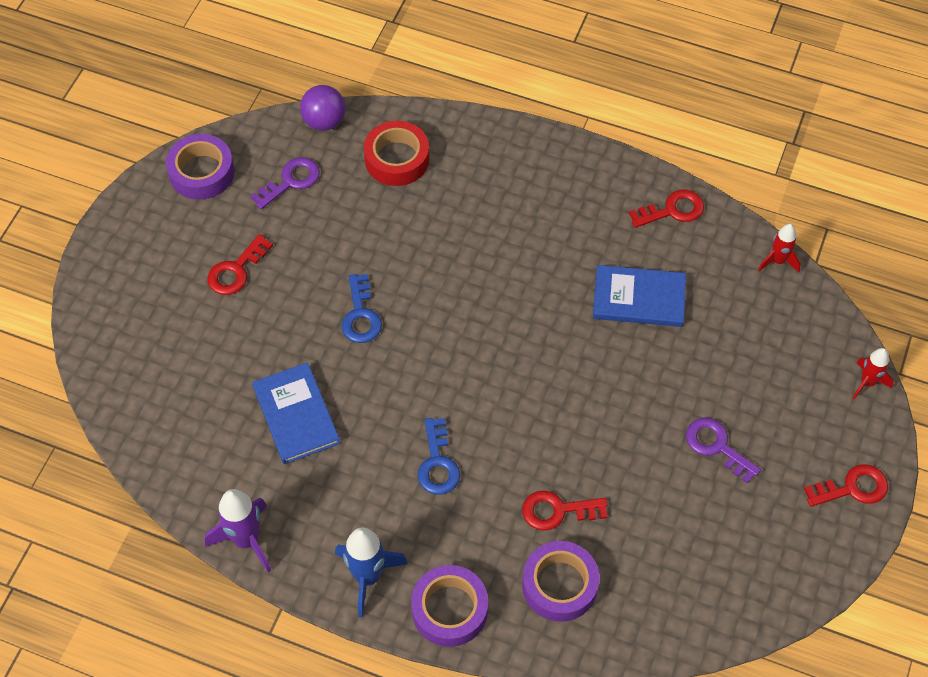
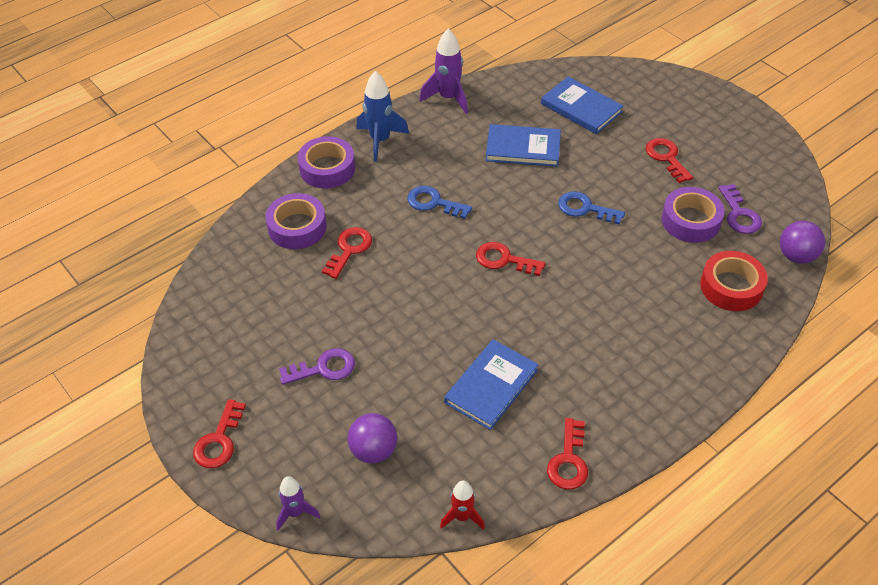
camera: 120 degrees right, 10 degrees down
purple tape [166,134,235,200] -> purple tape moved to [662,187,724,243]
red rocket [853,348,894,399] -> purple rocket [276,476,320,531]
none -> purple ball [348,413,397,464]
none -> red key [476,242,545,276]
none -> blue book [541,76,623,134]

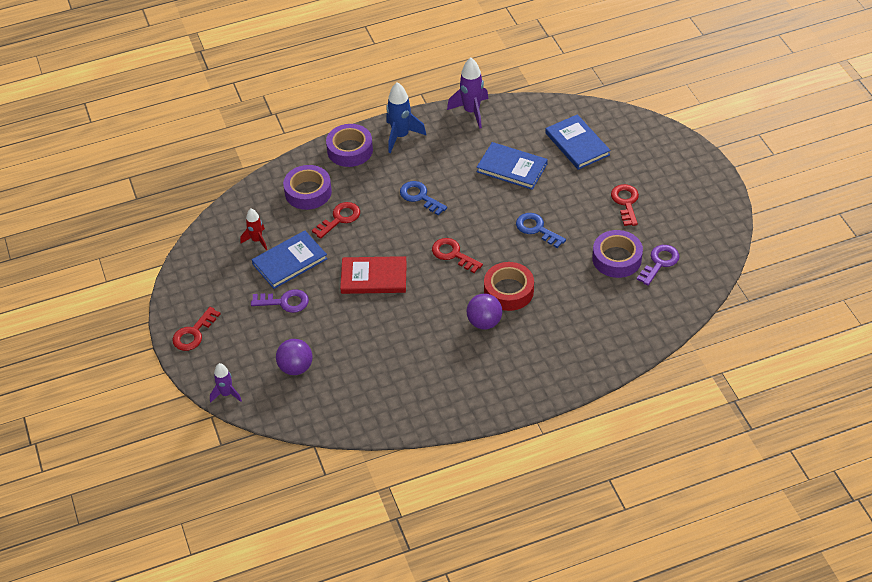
camera: 20 degrees right, 0 degrees up
red rocket [440,480,485,530] -> red rocket moved to [240,208,267,250]
blue book [444,339,539,430] -> blue book moved to [252,231,327,289]
red key [547,418,588,490] -> none
red tape [700,251,768,311] -> red tape moved to [484,262,534,311]
purple key [718,184,762,234] -> purple key turned 150 degrees counterclockwise [637,245,679,286]
purple ball [780,221,825,264] -> purple ball moved to [466,293,502,330]
none -> red book [340,256,407,294]

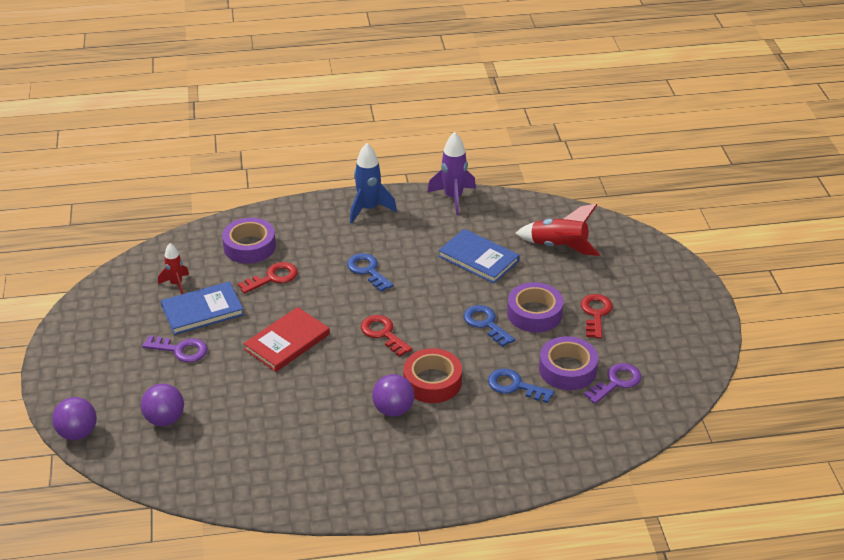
camera: 10 degrees right, 10 degrees down
red key [172,307,220,351] -> none
purple rocket [210,363,242,402] -> purple ball [52,397,97,440]
purple tape [326,124,373,167] -> purple tape moved to [507,282,563,333]
red book [340,256,407,294] -> red book turned 60 degrees counterclockwise [243,307,330,372]
blue book [545,114,611,170] -> red rocket [515,204,600,256]
none -> blue key [488,368,554,403]

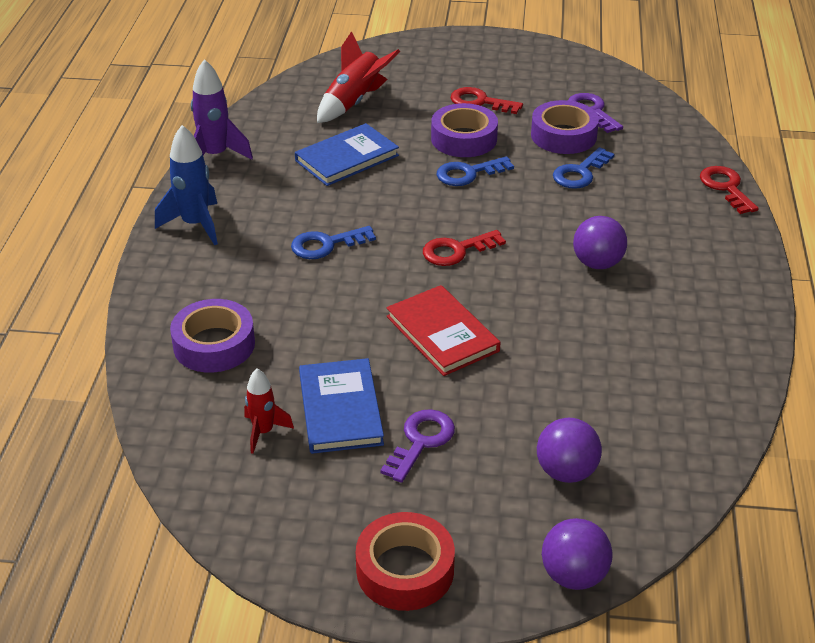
camera: 75 degrees left, 0 degrees up
red key [238,262,298,294] -> red key moved to [700,166,759,214]
red tape [403,348,462,403] -> red tape moved to [356,512,455,611]

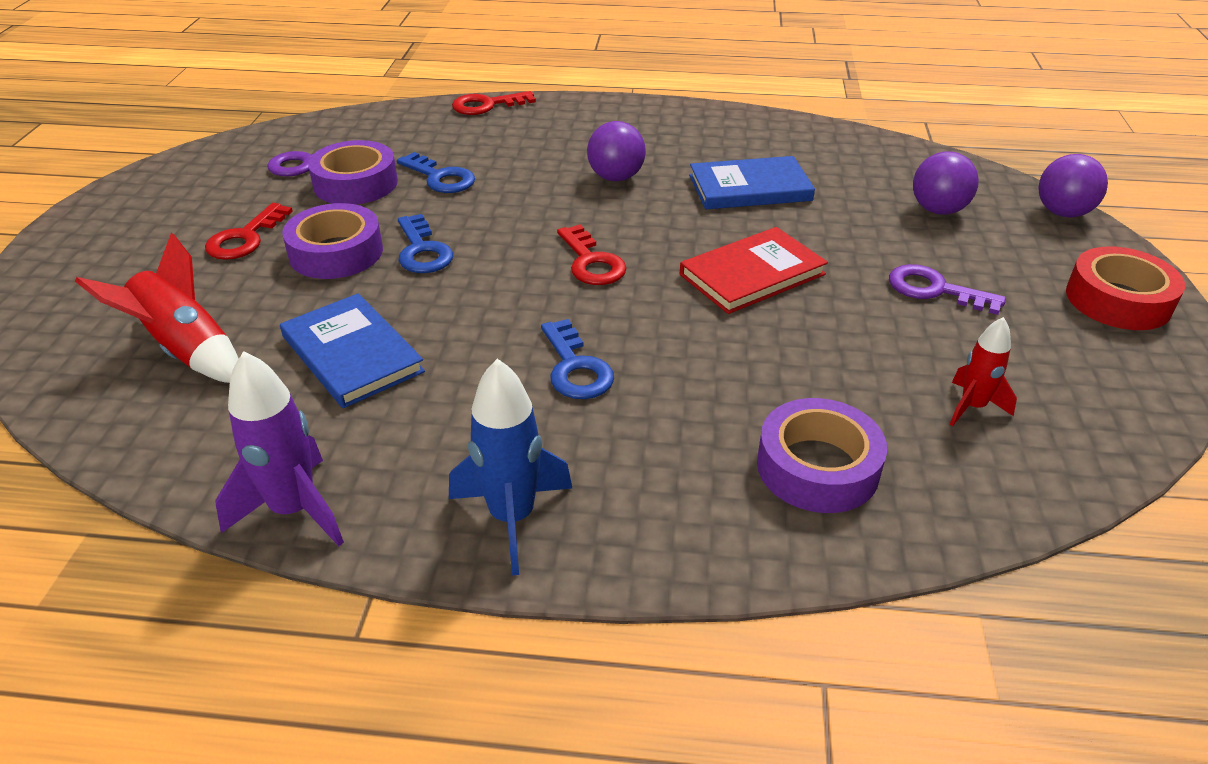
camera: 90 degrees left, 0 degrees up
blue book [299,358,384,454] -> blue book moved to [689,156,815,209]

